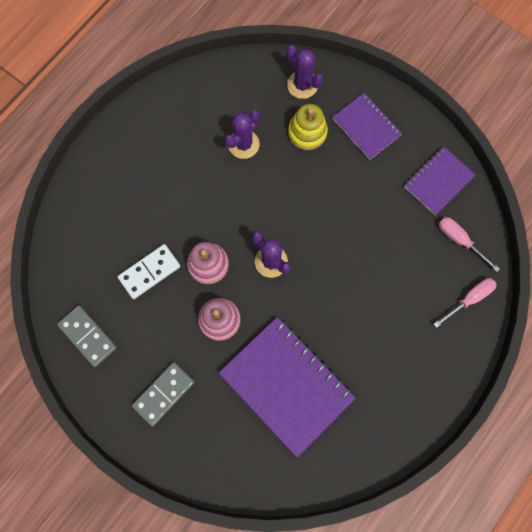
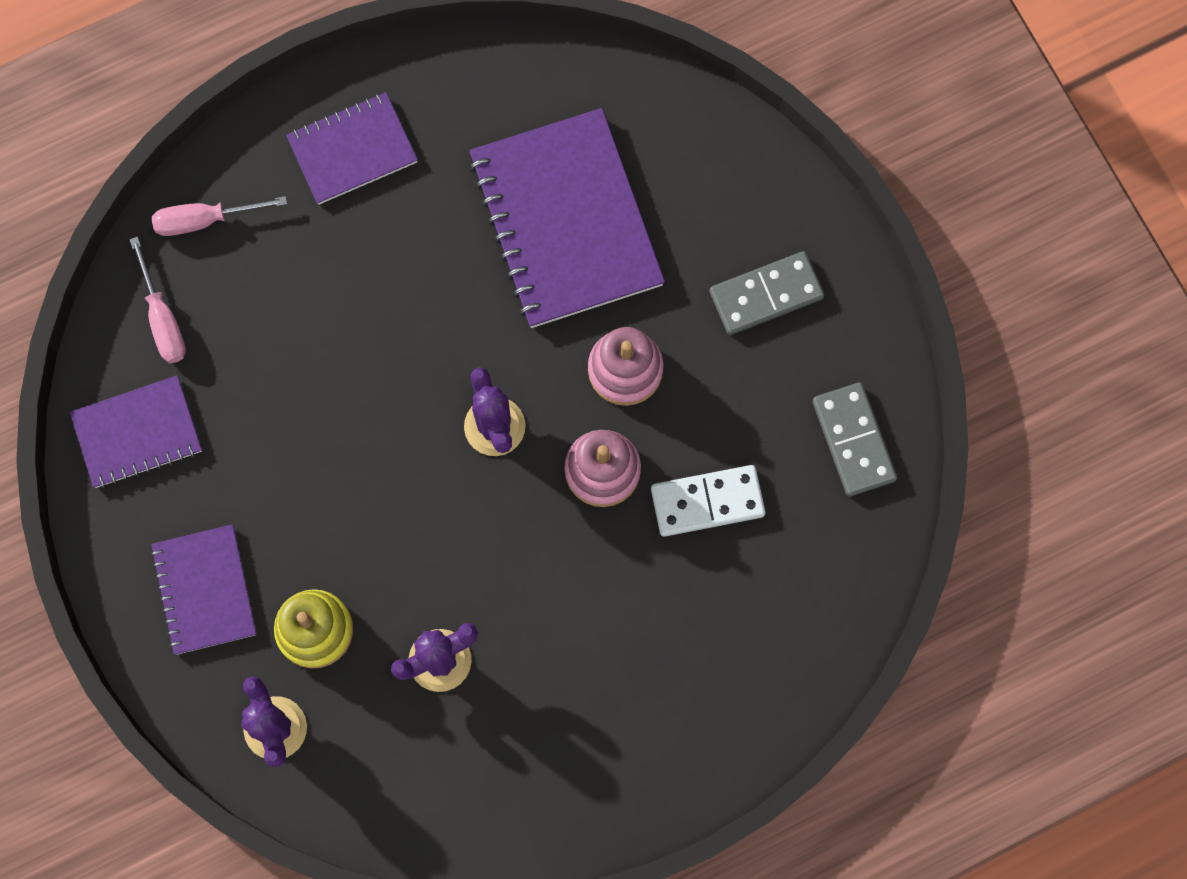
camera: 155 degrees left, 0 degrees up
none -> purple notebook [286,92,418,205]

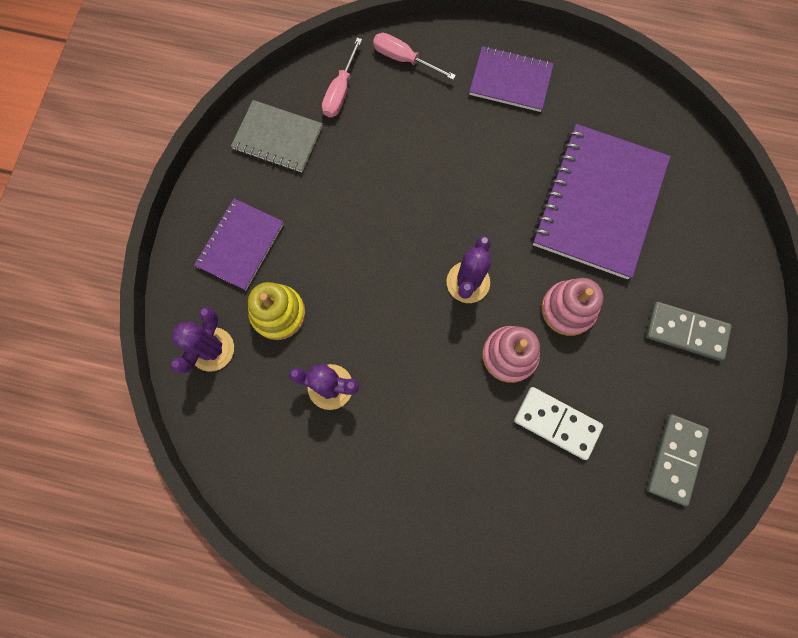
camera: 40 degrees right, 0 degrees up
purple notebook [70,375,202,488] -> grey notebook [231,100,322,172]

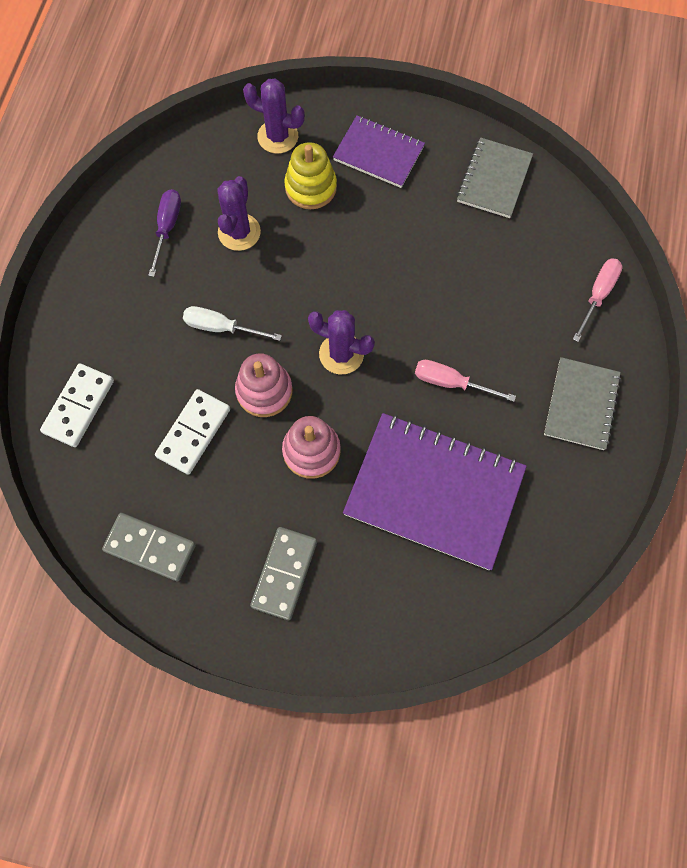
camera: 90 degrees right, 5 degrees down
pink screwdriver [322,38,362,117] -> pink screwdriver moved to [415,360,516,402]
purple notebook [469,46,554,112] -> grey notebook [544,357,621,450]
none -> white domino [40,363,114,447]
none -> purple screwdriver [148,189,181,277]
none -> white screwdriver [183,306,282,341]

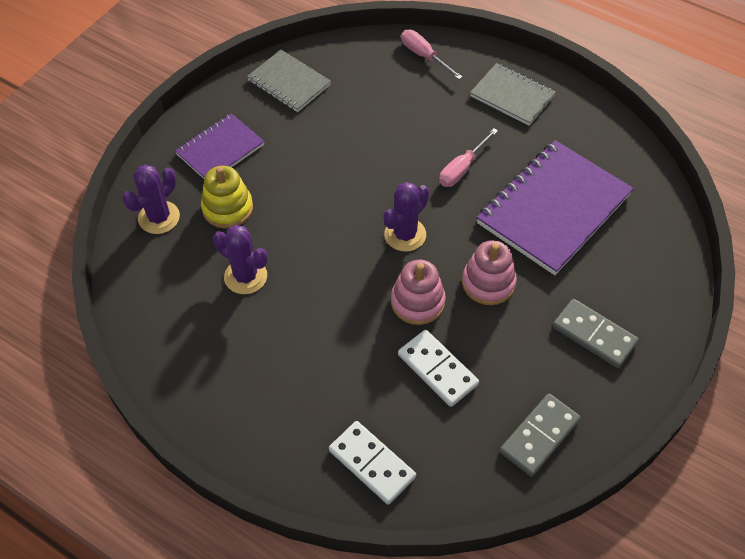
camera: 70 degrees left, 15 degrees down
purple screwdriver [148,189,181,277] -> none
white screwdriver [183,306,282,341] -> none

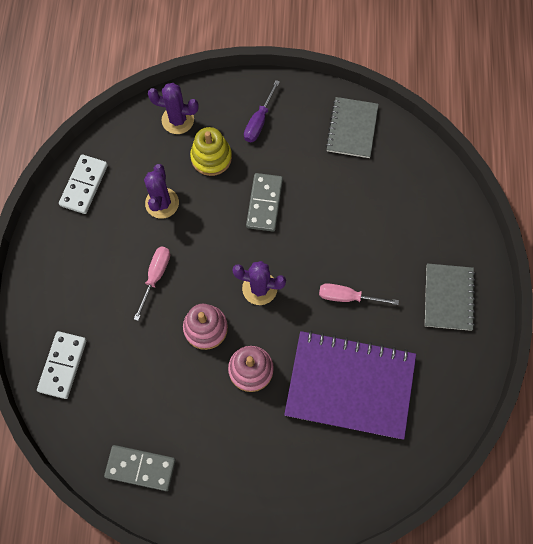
camera: 60 degrees right, 15 degrees up
purple notebook [175,113,265,179] -> purple screwdriver [244,80,280,142]
white domino [398,330,479,407] -> white domino moved to [59,154,108,214]
pink screwdriver [401,30,462,79] -> pink screwdriver moved to [134,247,170,321]
grey domino [553,299,639,368] -> grey domino moved to [246,173,283,232]

